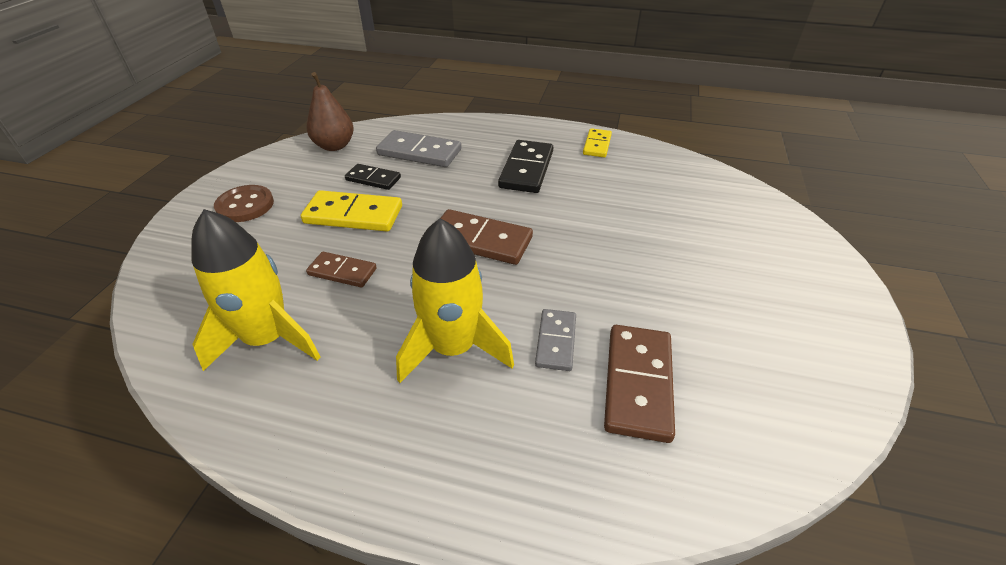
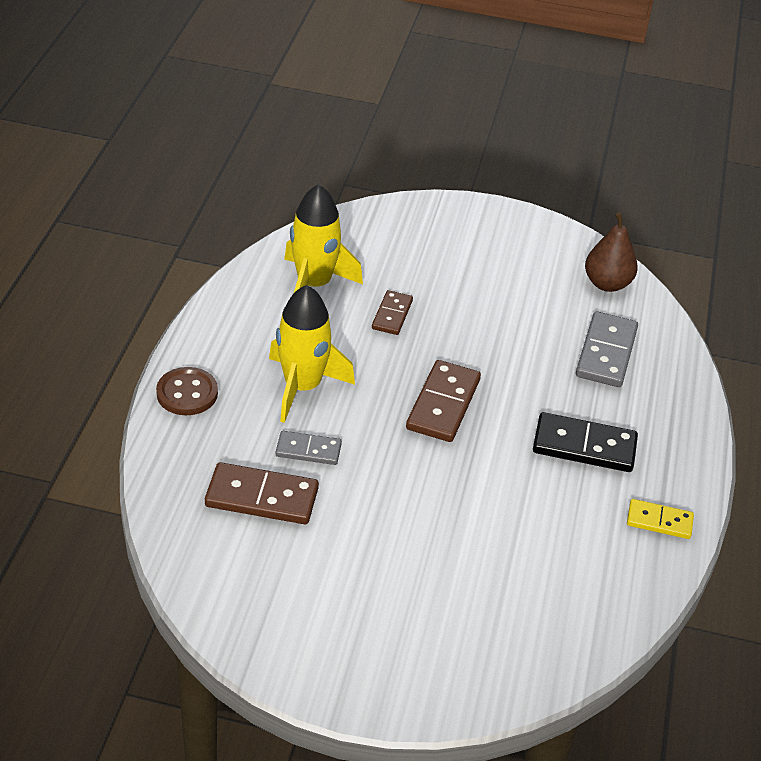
camera: 85 degrees right, 0 degrees up
brown button [214,185,274,222] -> brown button moved to [156,367,218,415]
yellow domino [301,190,402,231] -> none
black domino [345,164,401,190] -> none

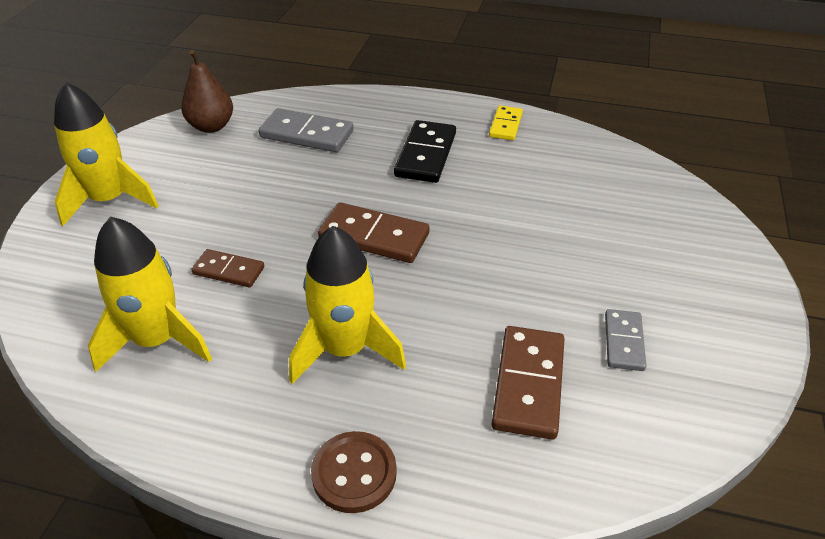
camera: 85 degrees left, 0 degrees up
grey domino [276,431,342,465] -> grey domino moved to [605,309,646,371]
none -> yellow rocket [54,82,159,226]

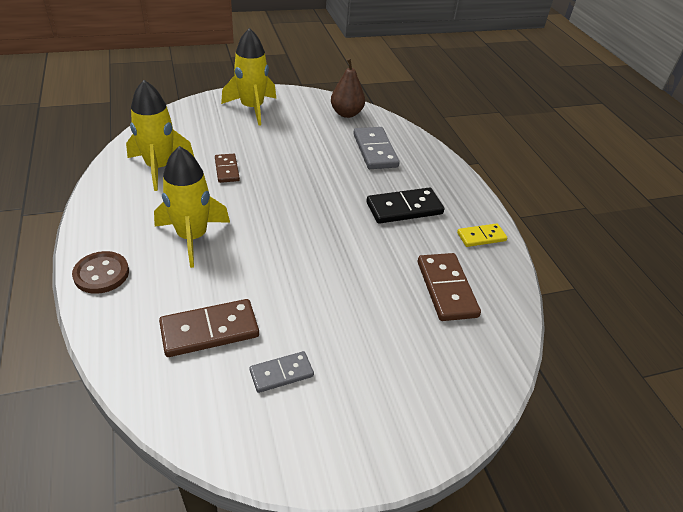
camera: 55 degrees right, 0 degrees up
brown domino [318,202,429,263] -> brown domino moved to [418,253,481,321]

